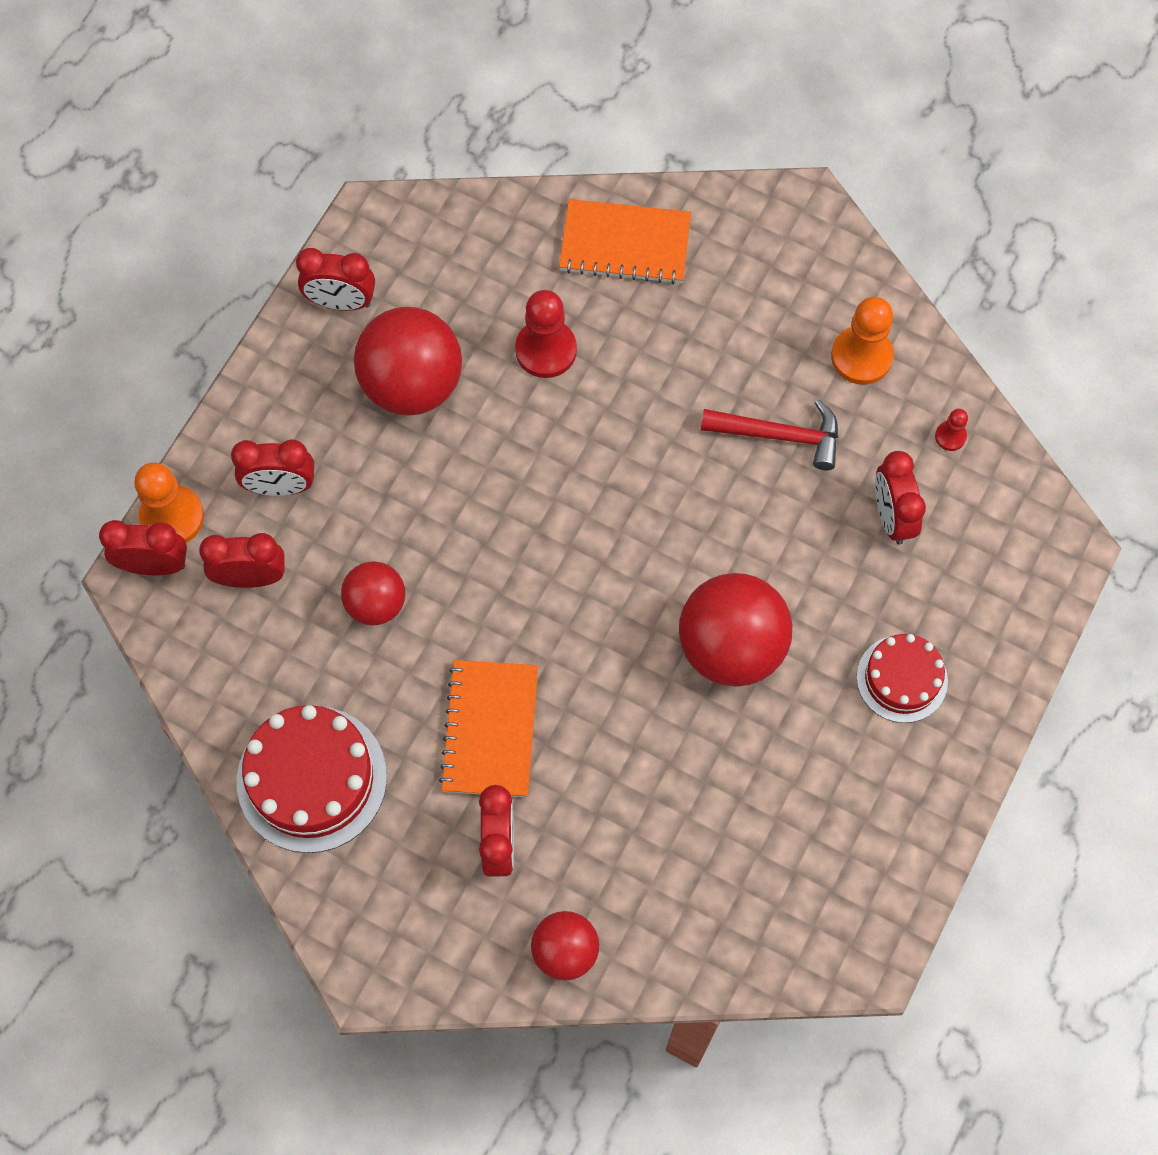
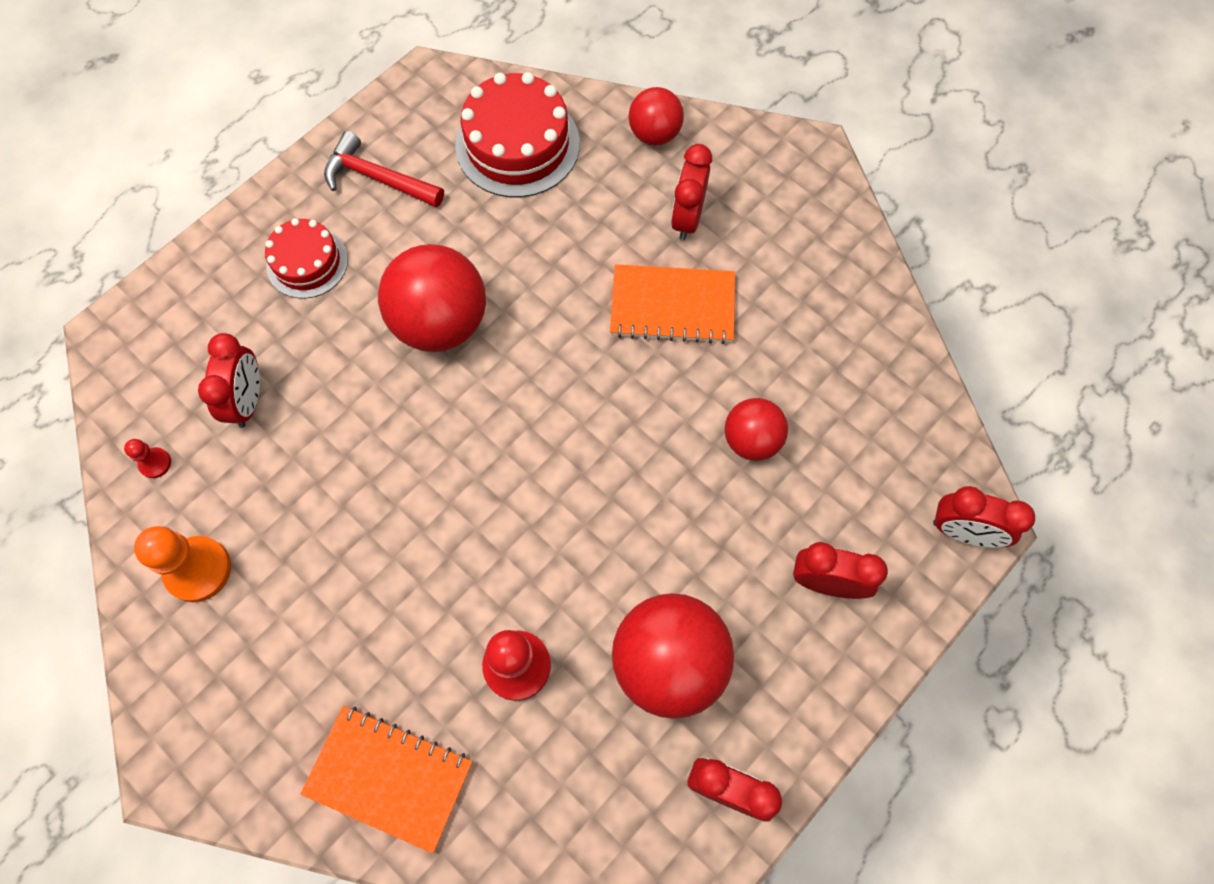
camera: 165 degrees left, 0 degrees up
orange pawn [134,463,204,543] -> none
red clock [199,533,285,588] -> none
red cake [237,705,387,853] -> red cake moved to [455,72,580,197]
orange notebook [439,660,538,797] -> orange notebook turned 75 degrees clockwise [610,264,735,344]
red hammer [701,400,838,470] -> red hammer moved to [324,131,444,207]

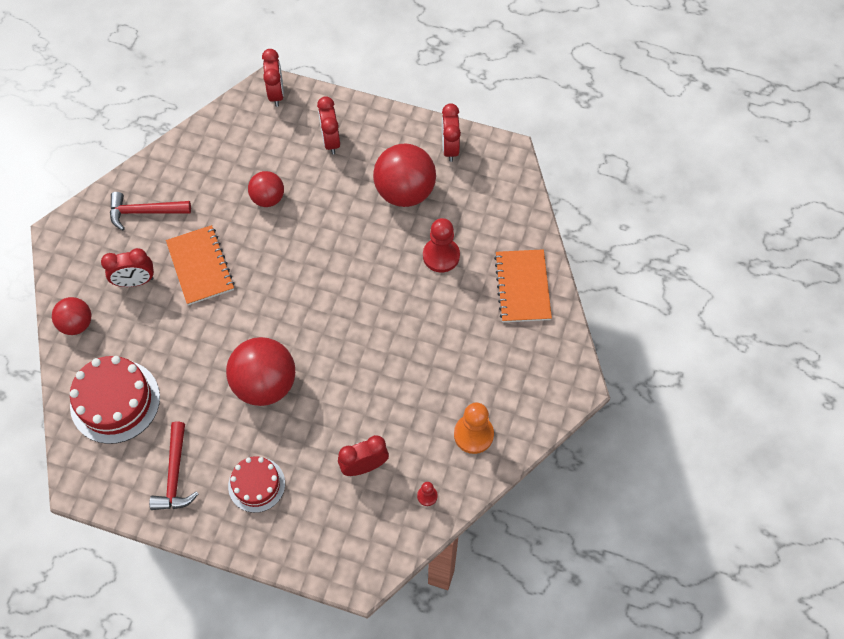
camera: 115 degrees left, 5 degrees down
none -> red hammer [110,192,191,230]

